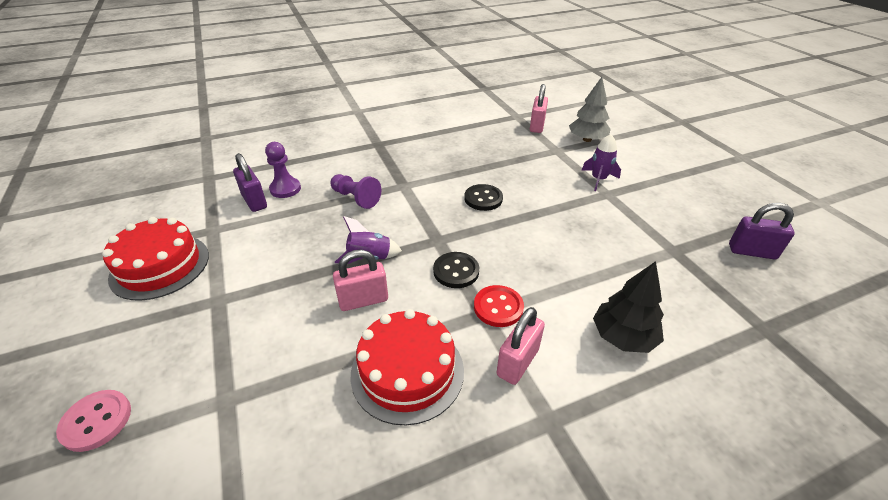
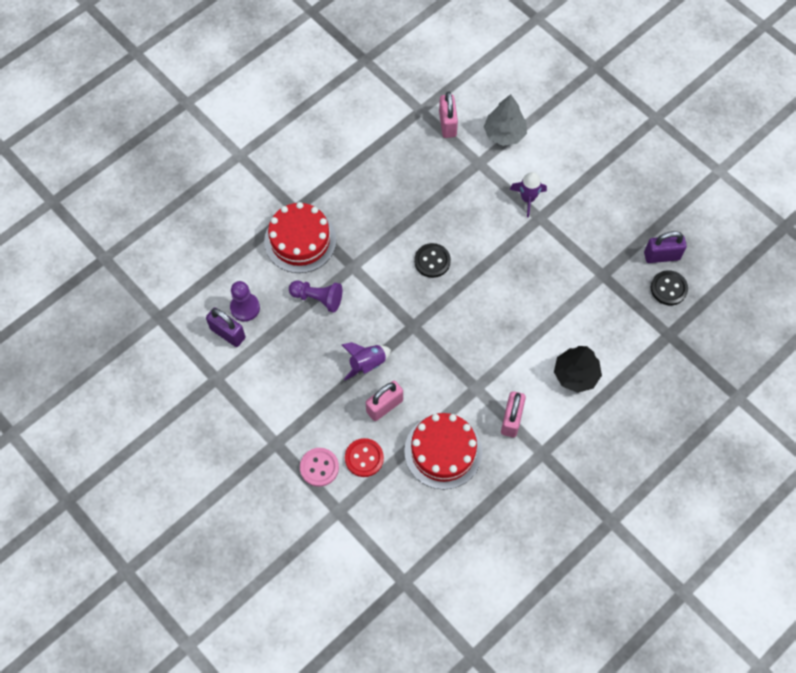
camera: 20 degrees left, 25 degrees up
pink button [56,390,131,452] -> pink button moved to [300,448,339,487]
red cake [102,217,209,301] -> red cake moved to [264,202,336,273]
black button [433,252,479,288] -> black button moved to [651,270,688,305]
red button [474,285,524,327] -> red button moved to [345,438,384,477]

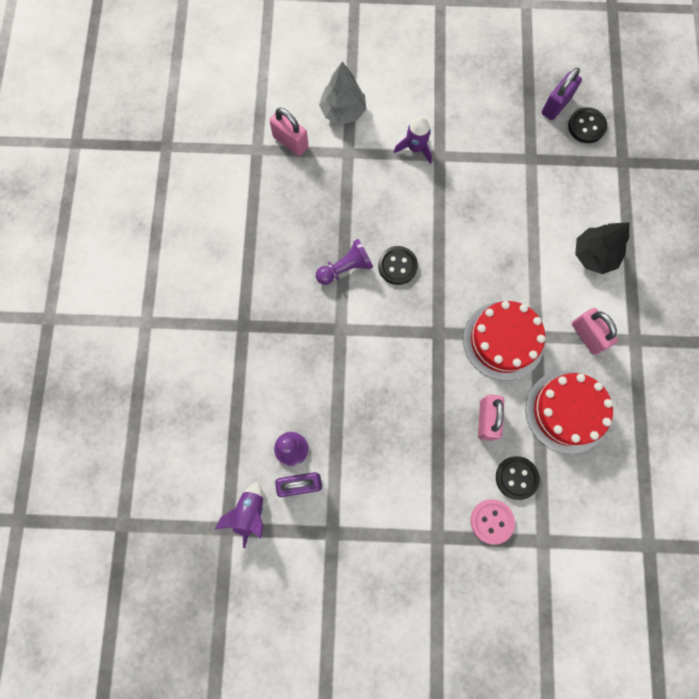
camera: 45 degrees left, 10 degrees up
red cake [264,202,336,273] -> red cake moved to [463,301,545,381]
purple pawn [289,281,342,313] -> purple pawn moved to [316,239,373,285]
purple rocket [342,342,391,380] -> purple rocket moved to [215,482,263,548]
red button [345,438,384,477] -> black button [496,456,540,500]

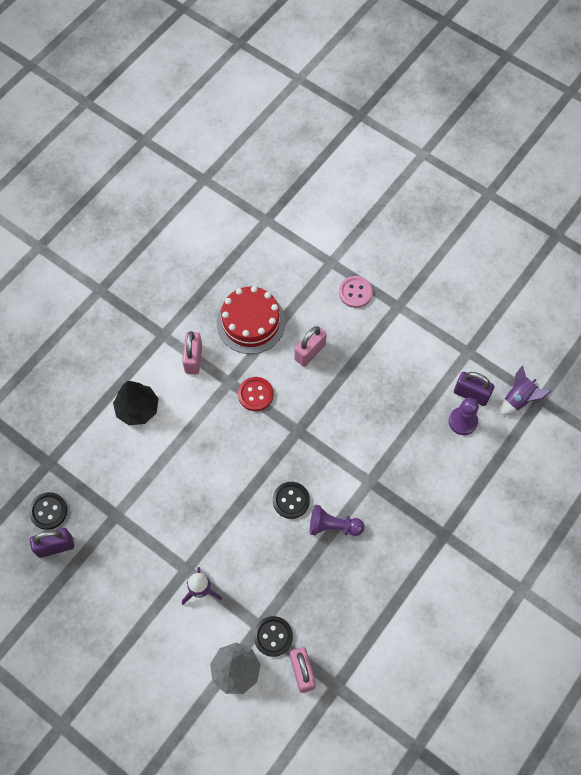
camera: 145 degrees left, 10 degrees down
red cake [463,301,545,381] -> red button [238,377,273,411]
black button [496,456,540,500] -> black button moved to [254,616,293,657]

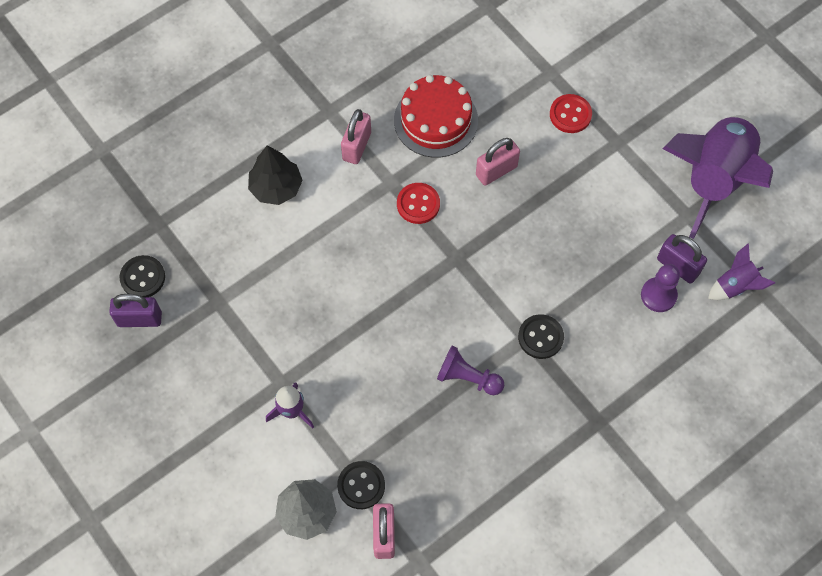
camera: 15 degrees right, 0 degrees up
black button [273,482,310,519] -> black button moved to [518,314,564,359]
pink button [339,276,373,308] -> red button [550,94,592,133]
none -> purple rocket [662,115,773,239]

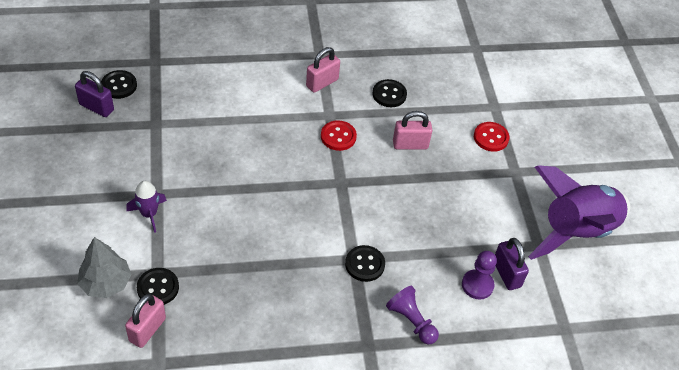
camera: 25 degrees right, 15 degrees down
black tree [248,145,303,205] -> none
red cake [394,75,478,158] -> black button [372,79,407,107]
purple pawn [437,346,504,395] -> purple pawn moved to [386,286,439,344]
purple rocket [708,243,775,300] -> none

